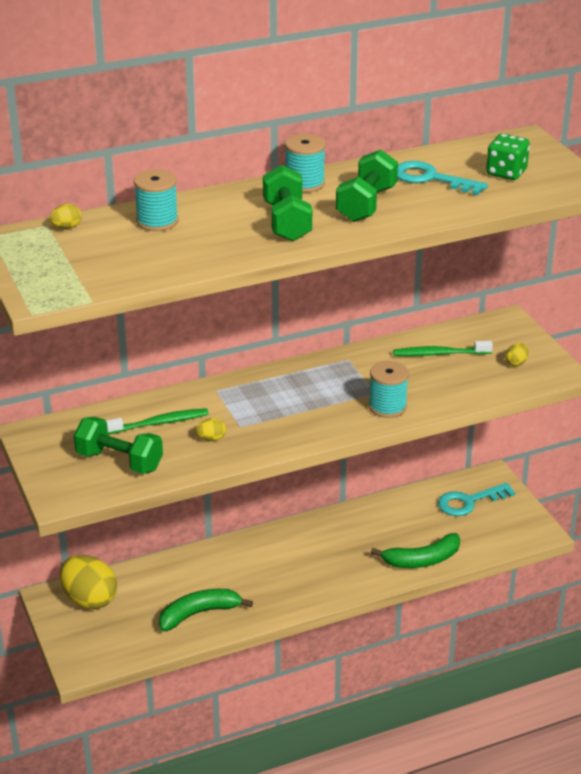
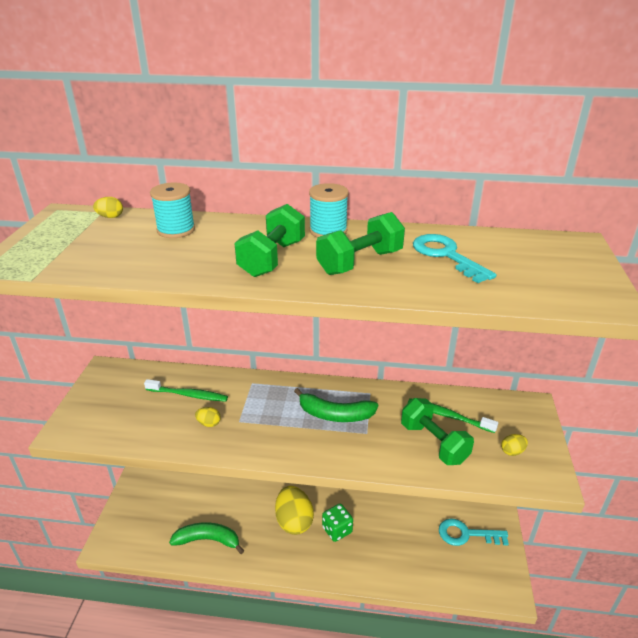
camera: 30 degrees right, 0 degrees up
yellow egg [60,555,117,609] -> yellow egg moved to [275,486,314,535]
green dumbbell [74,417,163,474] -> green dumbbell moved to [401,398,474,465]
turquoise spool [369,361,409,418] -> none
green banana [371,533,460,568] -> green banana moved to [294,388,378,422]
green dice [486,134,530,180] -> green dice moved to [322,504,353,542]

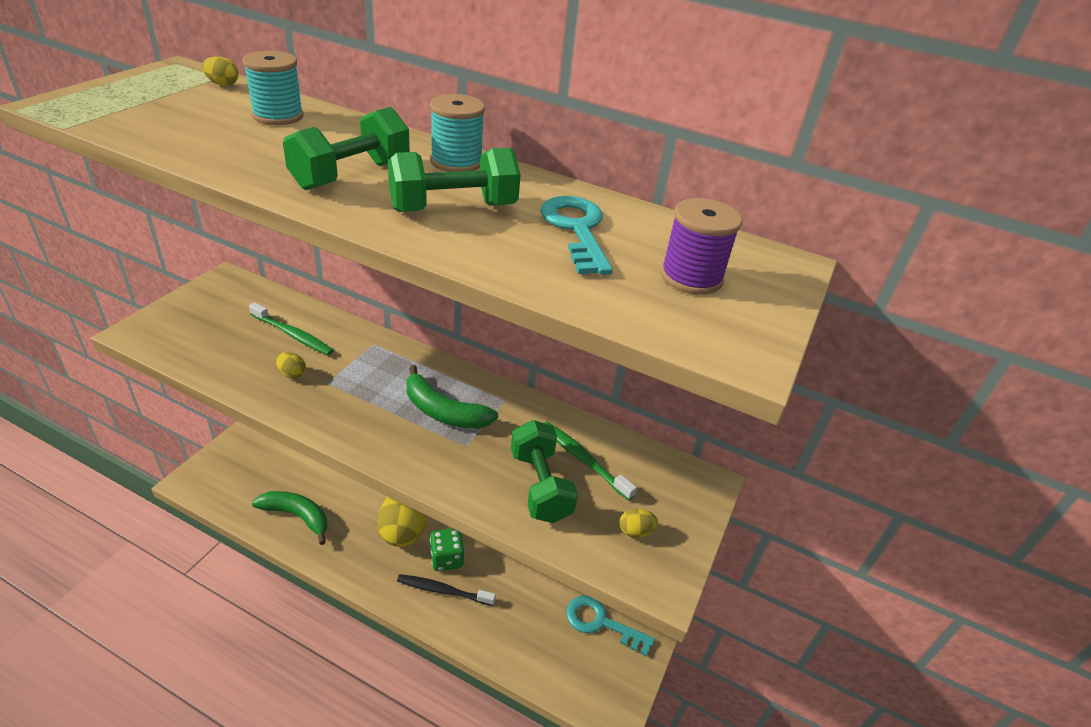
camera: 15 degrees right, 5 degrees up
none -> black toothbrush [397,574,496,606]
none -> purple spool [661,198,742,295]

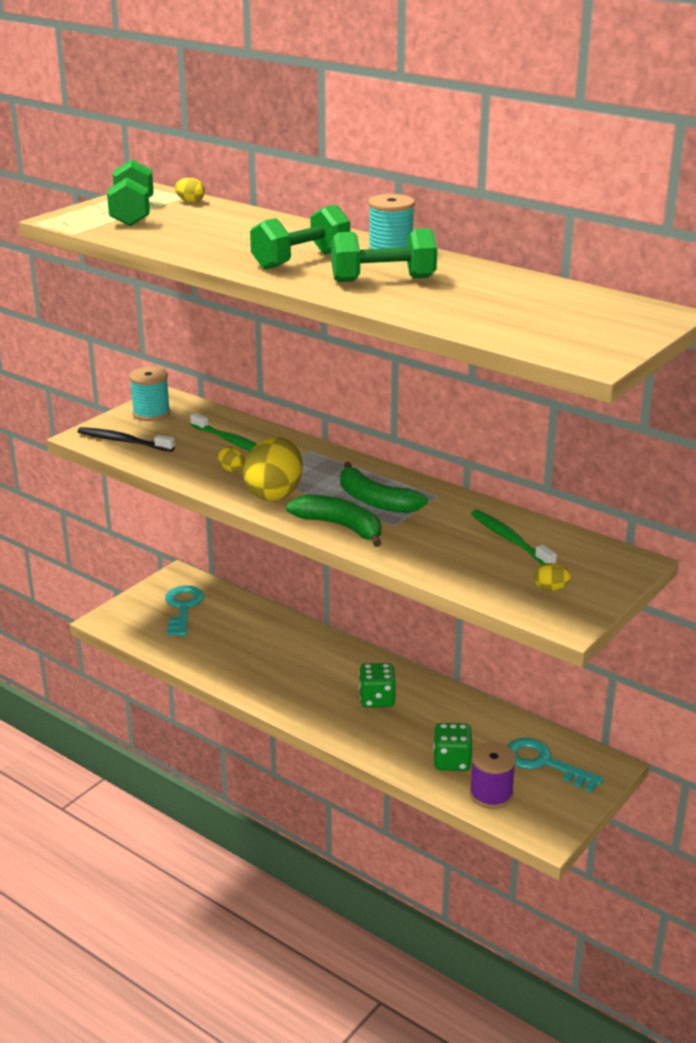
camera: 15 degrees right, 10 degrees down
turquoise spool [242,51,304,125] -> turquoise spool moved to [129,367,171,421]
green banana [252,491,328,545] -> green banana moved to [286,495,381,547]
yellow egg [377,496,426,547] -> yellow egg moved to [243,437,303,501]
black toothbrush [397,574,496,606] -> black toothbrush moved to [78,427,175,452]
green dumbbell [511,420,578,523] -> green dumbbell moved to [107,160,154,226]
turquoise key [540,196,613,275] -> turquoise key moved to [165,585,204,636]
purple spool [661,198,742,295] -> purple spool moved to [470,743,516,809]
none -> green dice [433,723,473,771]

